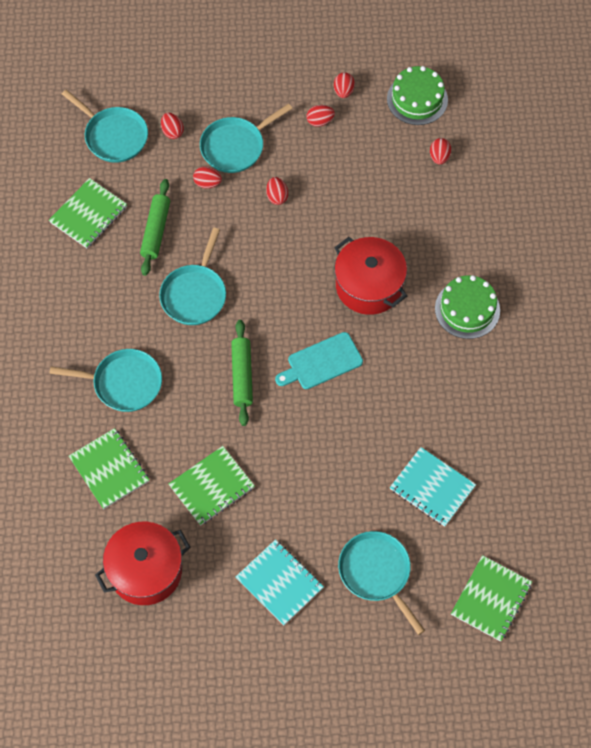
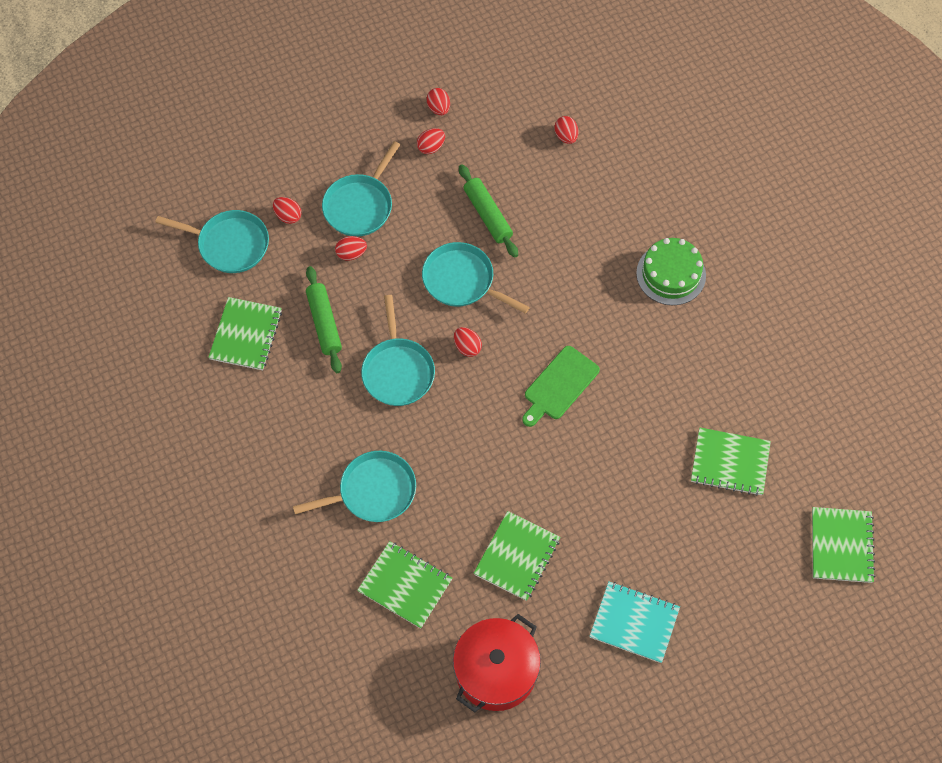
camera: 25 degrees left, 0 degrees up
green rolling pin [231,320,253,426] -> green rolling pin moved to [459,164,518,257]
red egg [266,177,288,205] -> red egg moved to [454,327,482,357]
turquoise cutting board [275,332,363,389] -> green cutting board [522,346,600,427]
red pot [334,237,407,315] -> none
turquoise pan [338,531,425,635] -> turquoise pan moved to [422,242,530,314]
green cake [387,66,448,125] -> none
turquoise notebook [390,447,476,527] -> green notebook [691,427,771,496]

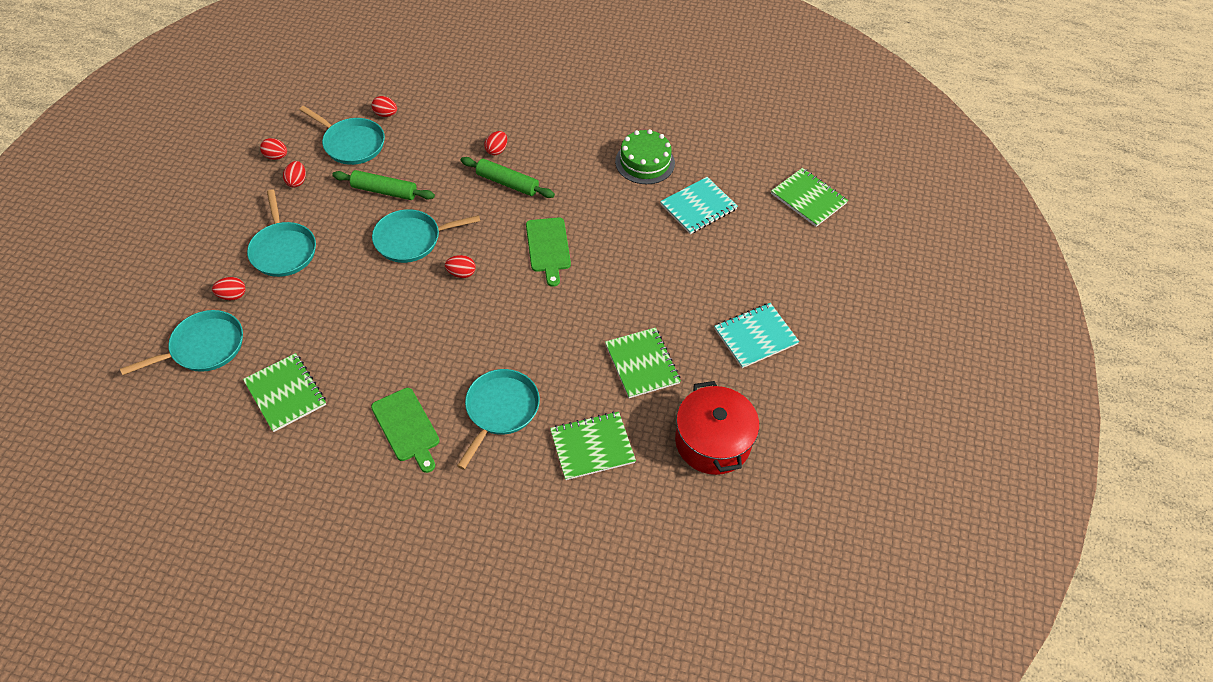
camera: 50 degrees left, 10 degrees down
green rolling pin [306,266,342,373] -> green rolling pin moved to [461,157,555,198]
red egg [335,236,367,261] -> red egg moved to [484,131,507,155]
turquoise pan [361,295,435,406] -> turquoise pan moved to [299,106,385,165]
green cake [636,238,706,305] -> green cake moved to [615,129,675,184]
green notebook [691,427,771,496] -> turquoise notebook [660,177,738,234]
none -> green cutting board [371,388,440,473]

